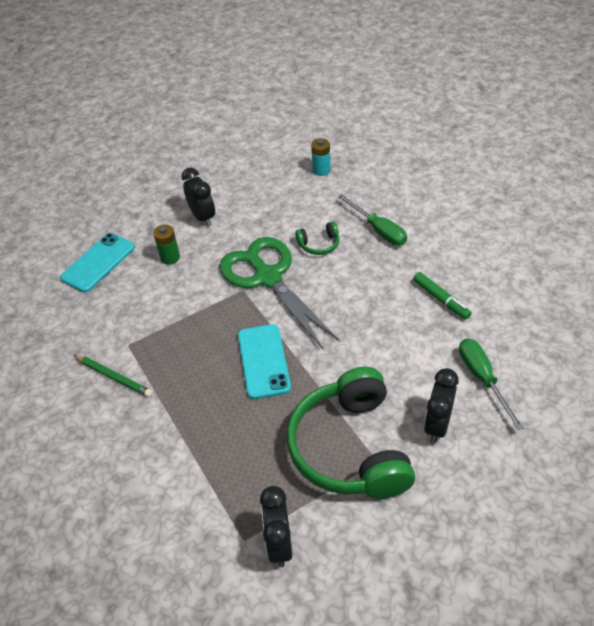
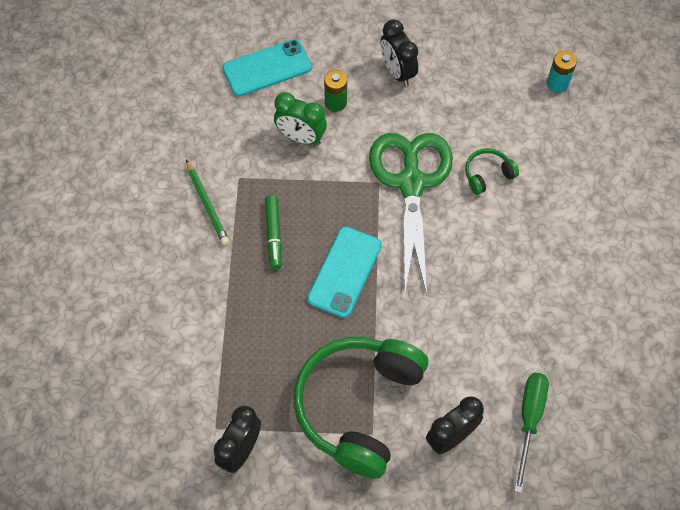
camera: 30 degrees right, 15 degrees up
black clock [181,168,215,227] -> black clock turned 150 degrees clockwise [380,19,418,87]
green headphones [295,221,340,255] -> green headphones turned 135 degrees clockwise [465,148,519,195]
green screwdriver [338,194,407,246] -> none
green marker [413,272,472,320] -> green marker moved to [265,195,282,269]
none -> green clock [274,92,327,145]

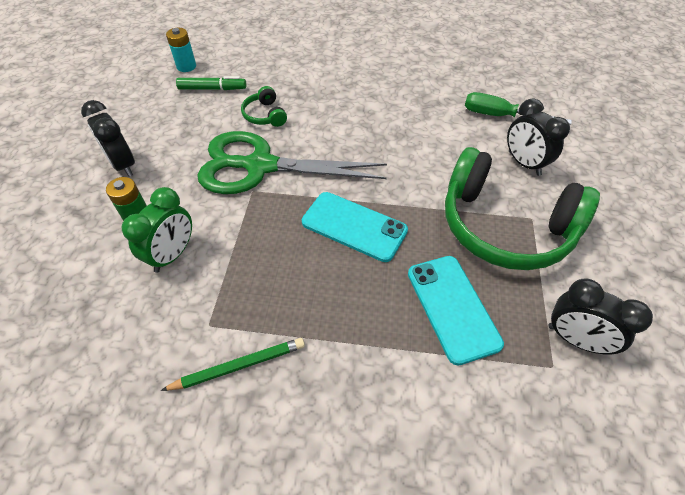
camera: 85 degrees left, 10 degrees down
turquoise phone [222,39,312,96] -> turquoise phone moved to [408,256,504,366]
green marker [265,195,282,269] -> green marker moved to [176,76,246,90]
black clock [380,19,418,87] -> black clock turned 75 degrees clockwise [81,100,135,177]

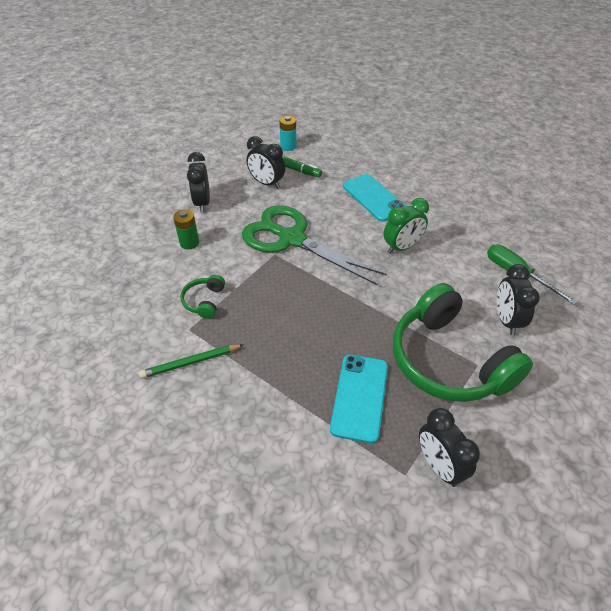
camera: 30 degrees right, 5 degrees down
green clock [122,187,192,273] -> green clock moved to [384,198,429,254]
green pencil [161,338,305,391] -> green pencil turned 150 degrees clockwise [139,344,244,379]
green headphones [241,86,287,127] -> green headphones moved to [180,275,225,319]
turquoise phone [302,192,408,262] -> turquoise phone moved to [343,174,406,222]
none -> black clock [246,136,285,189]

